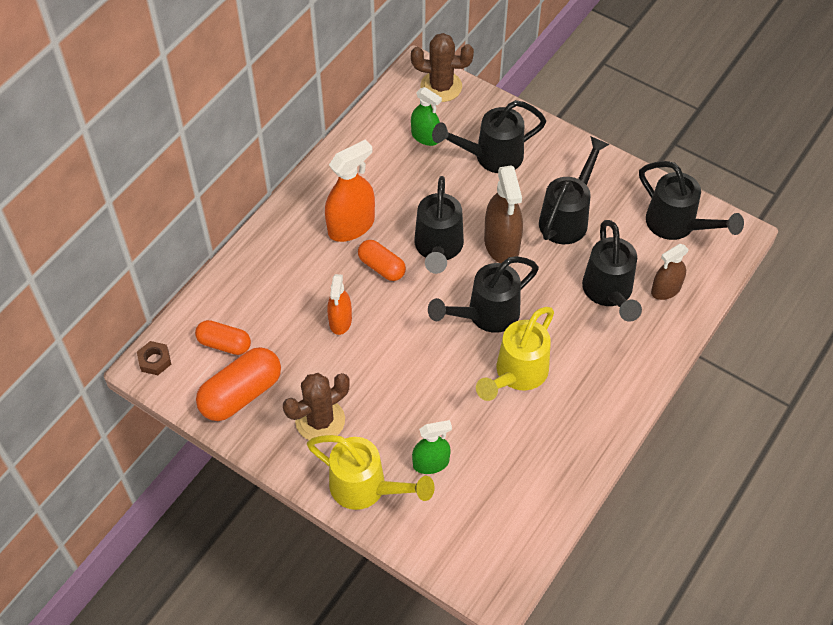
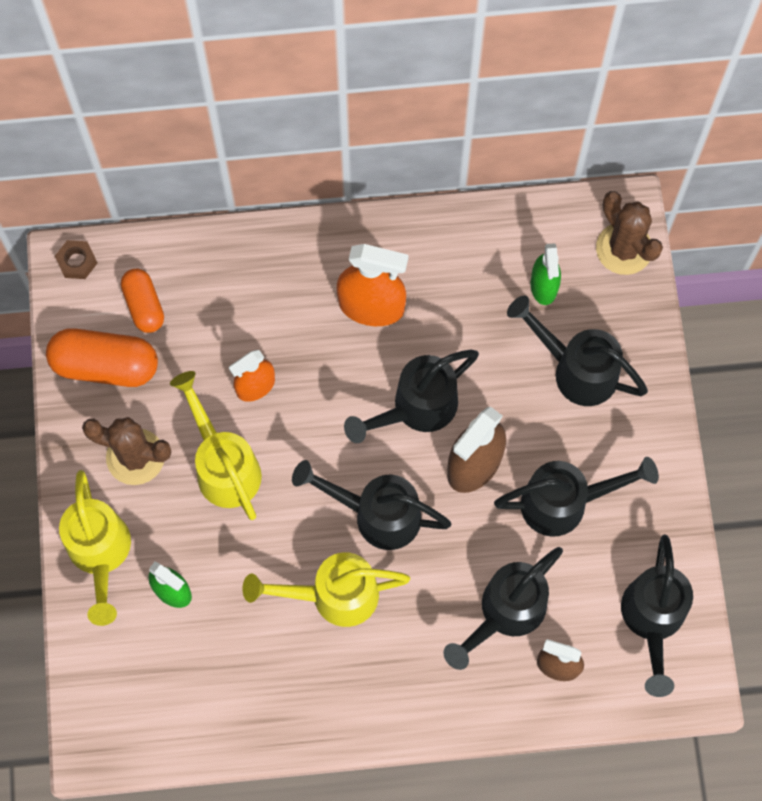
camera: 50 degrees right, 15 degrees up
orange capsule [358,240,406,281] -> none
none -> yellow watering can [170,371,262,520]

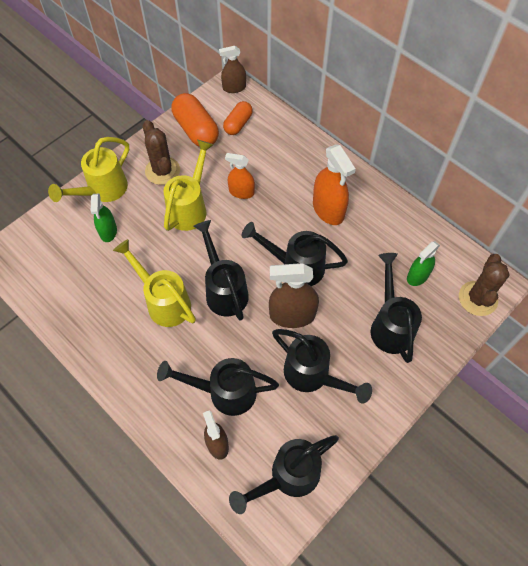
camera: 50 degrees right, 10 degrees down
brown nut [55,240,97,279] -> brown spray bottle [219,46,246,93]

